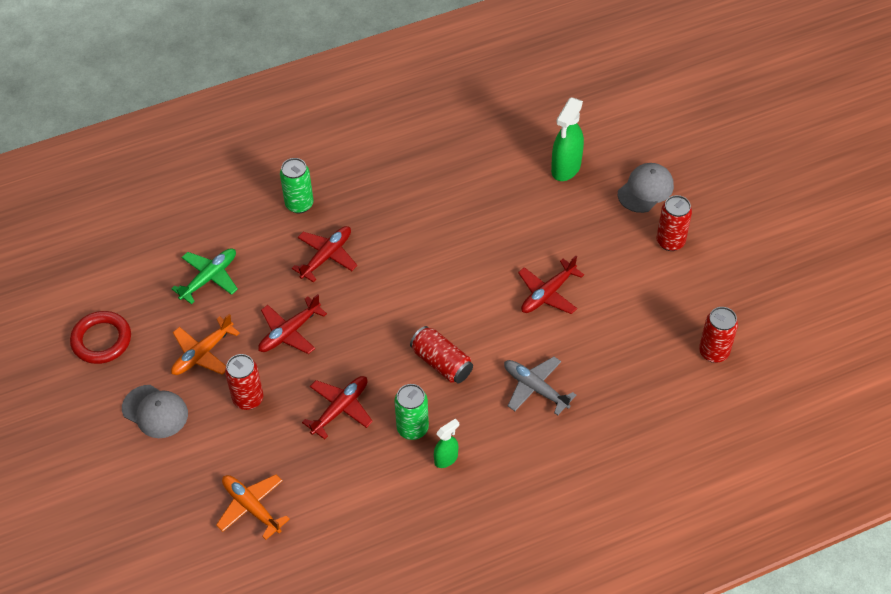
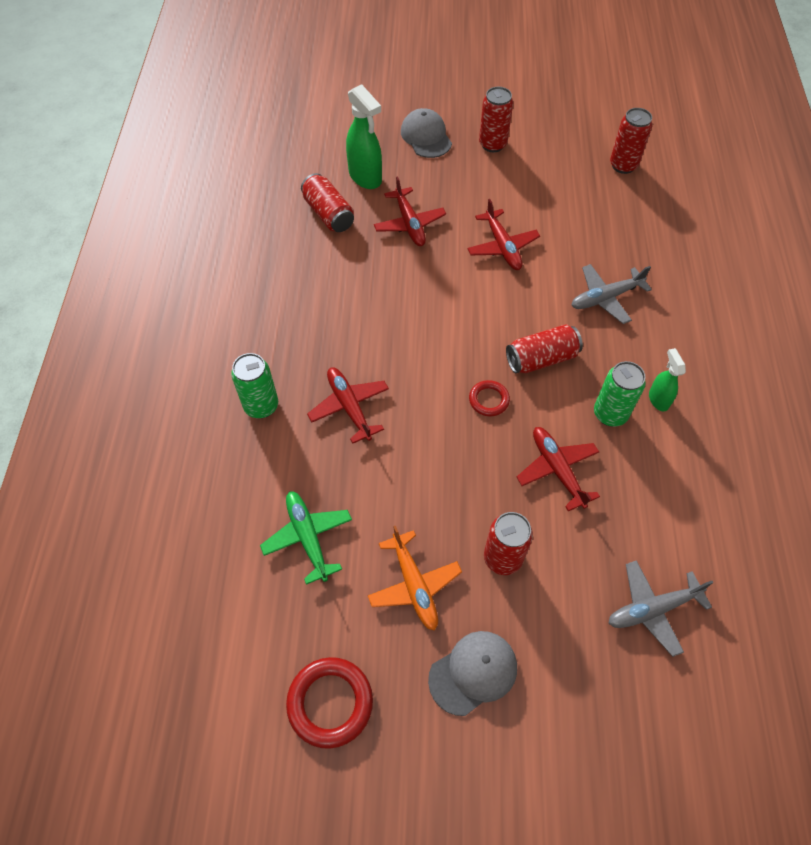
camera: 65 degrees left, 5 degrees up
orange plane [216,474,290,540] -> grey plane [608,560,714,657]
red plane [258,294,327,354] -> red plane moved to [374,177,446,246]
none -> red can [301,173,354,232]
none -> red ring [469,380,510,416]

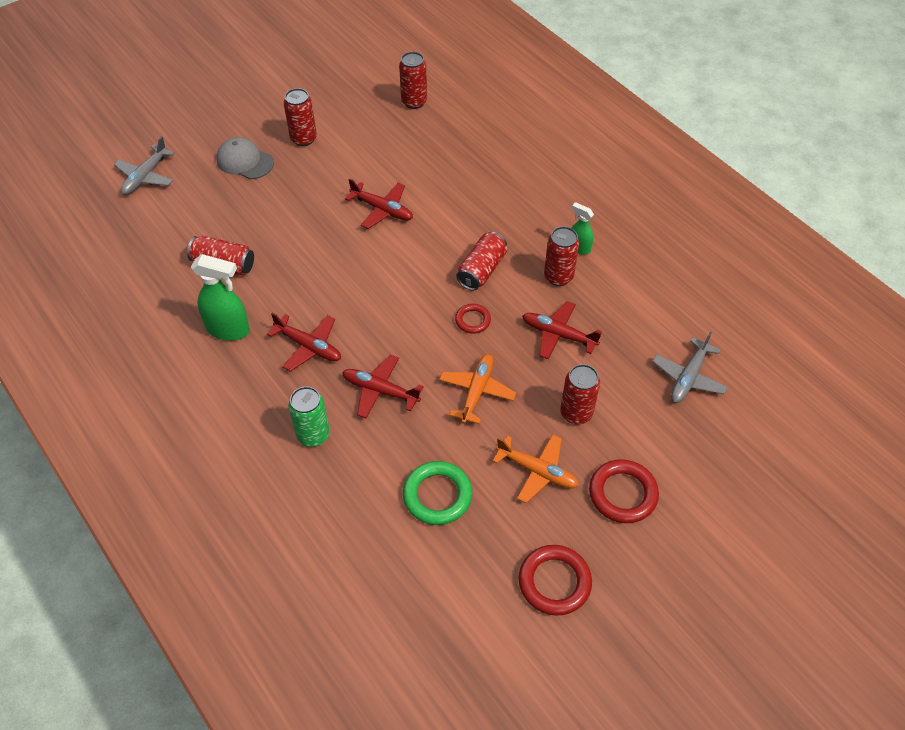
camera: 40 degrees left, 5 degrees down
green plane [260,491,352,585] -> green ring [403,461,472,525]
green spray bottle [346,84,382,189] -> green spray bottle moved to [191,254,250,341]
red plane [374,177,446,246] -> red plane moved to [267,313,341,371]
grey cap [428,631,517,716] -> red ring [589,459,659,523]
grey plane [571,264,652,324] -> grey plane moved to [114,136,175,195]
green can [594,361,646,426] -> red can [544,226,579,286]
none -> orange plane [439,354,516,424]

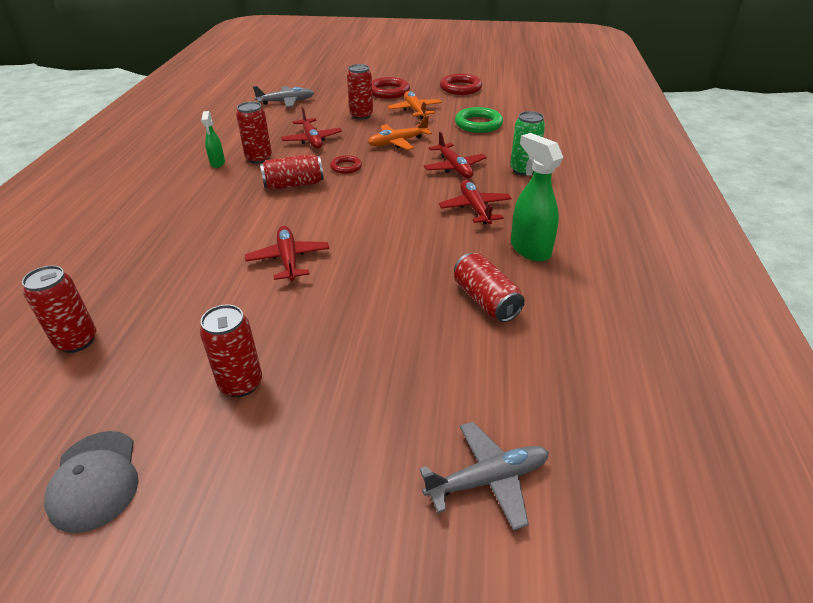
camera: 135 degrees left, 15 degrees down
grey cap [216,137,274,179] -> grey cap moved to [44,431,139,533]

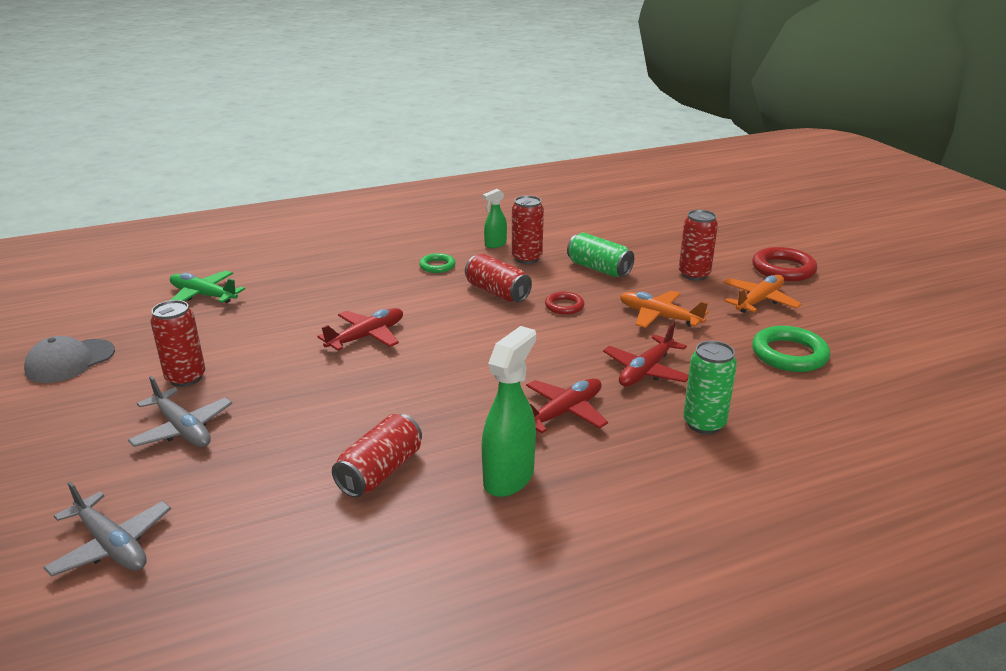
camera: 60 degrees right, 10 degrees down
red can [22,265,96,353] -> green plane [170,270,245,303]
grey plane [253,86,314,107] -> grey plane moved to [128,376,232,447]
red plane [281,107,342,149] -> green can [567,233,634,277]
red ring [440,74,482,95] -> none
none -> green ring [419,253,455,273]

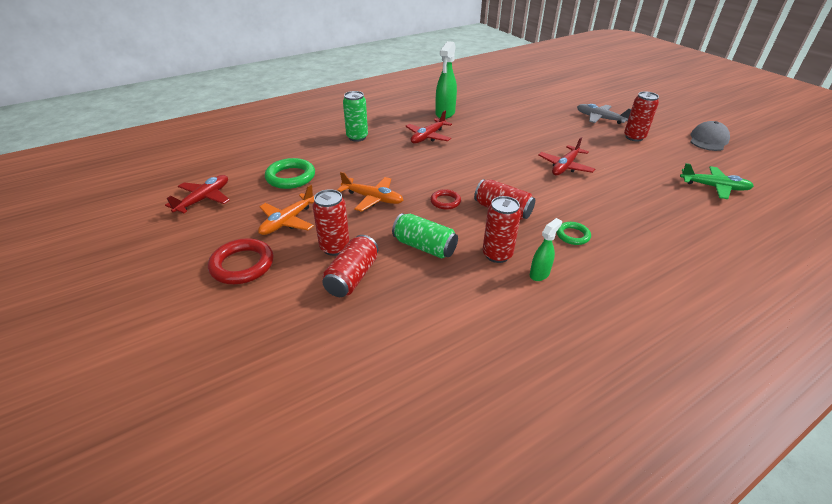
camera: 170 degrees right, 10 degrees up
grey plane [44,482,171,577] -> none
red can [332,414,422,497] -> red can moved to [322,235,378,297]
red plane [603,322,689,387] -> red plane moved to [165,175,230,213]

